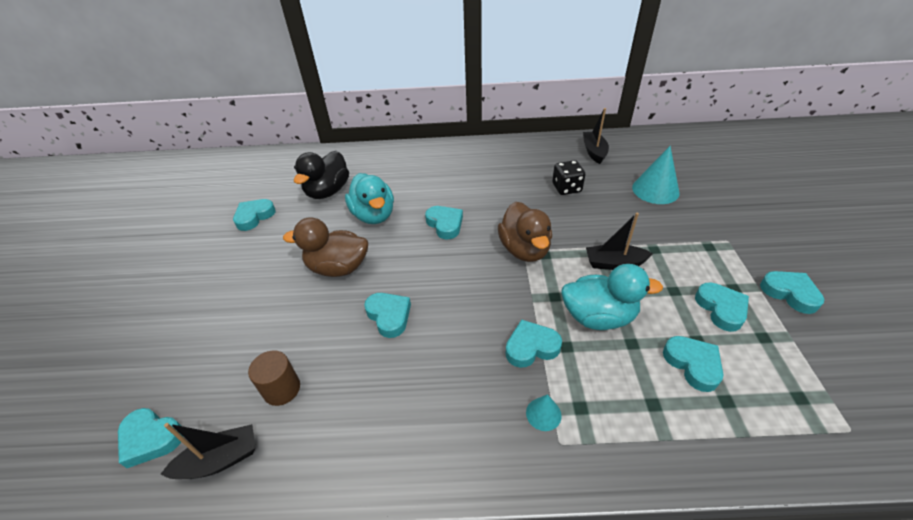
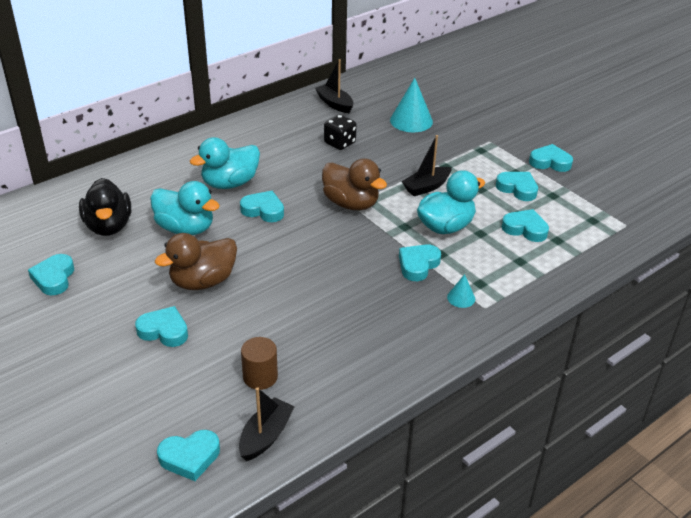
camera: 40 degrees left, 5 degrees down
turquoise heart [364,293,411,338] -> turquoise heart moved to [135,306,188,347]
none -> turquoise duck [190,137,260,189]

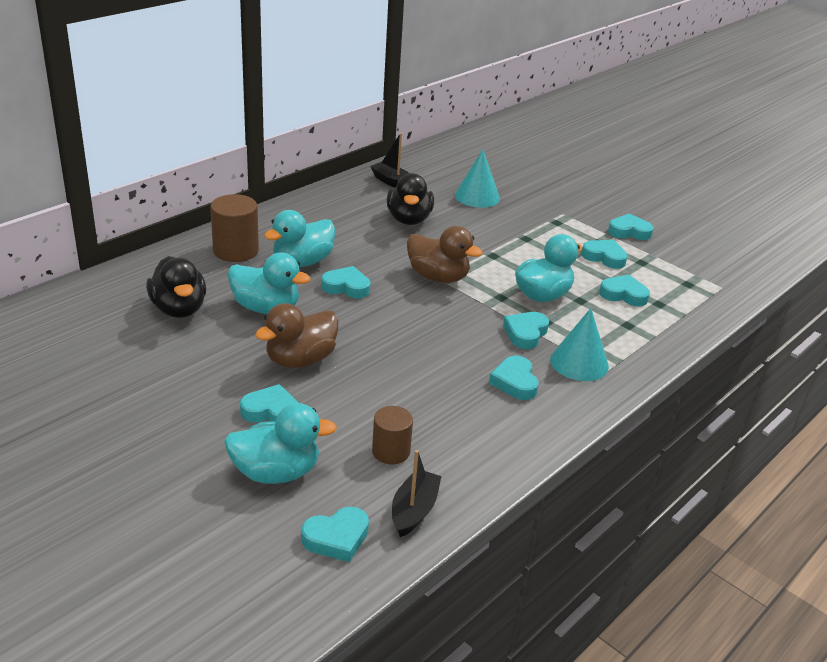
camera: 10 degrees left, 5 degrees down
turquoise heart [28,254,74,295] -> turquoise heart moved to [489,356,539,400]
black dice [324,114,357,150] -> black duck [387,173,434,225]
black boat [402,135,452,196] -> none
turquoise cone [447,274,475,308] -> turquoise cone [550,308,609,381], size x1.96
none -> brown cylinder [210,194,259,262]
none -> turquoise duck [224,403,337,484]

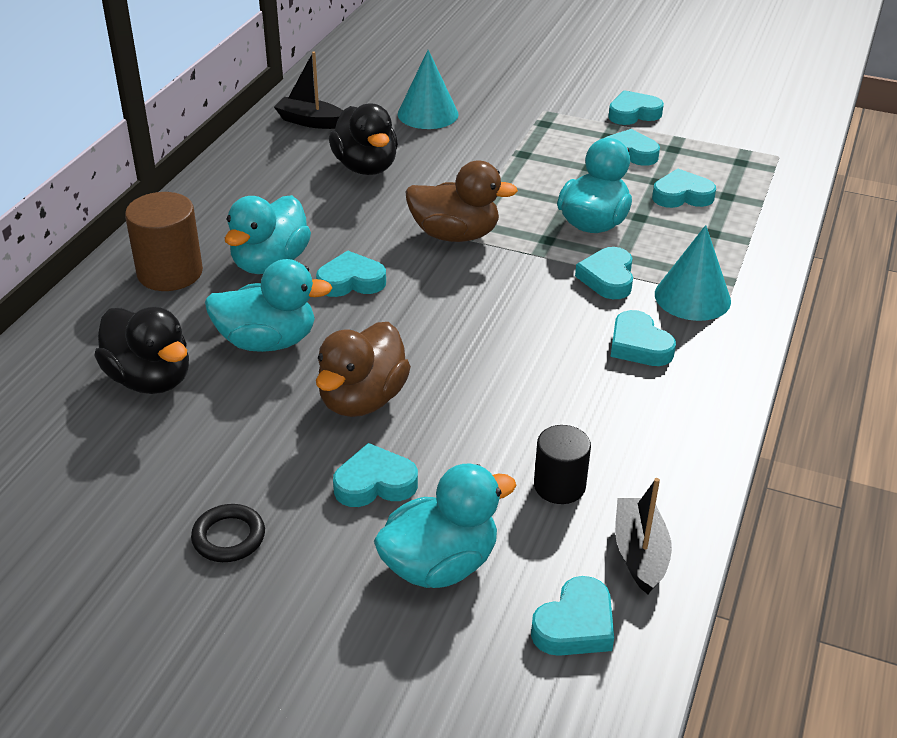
camera: 20 degrees left, 5 degrees up
brown cylinder [372,406,413,464] -> black cylinder [534,425,591,504]
none -> black ring [191,504,265,562]

